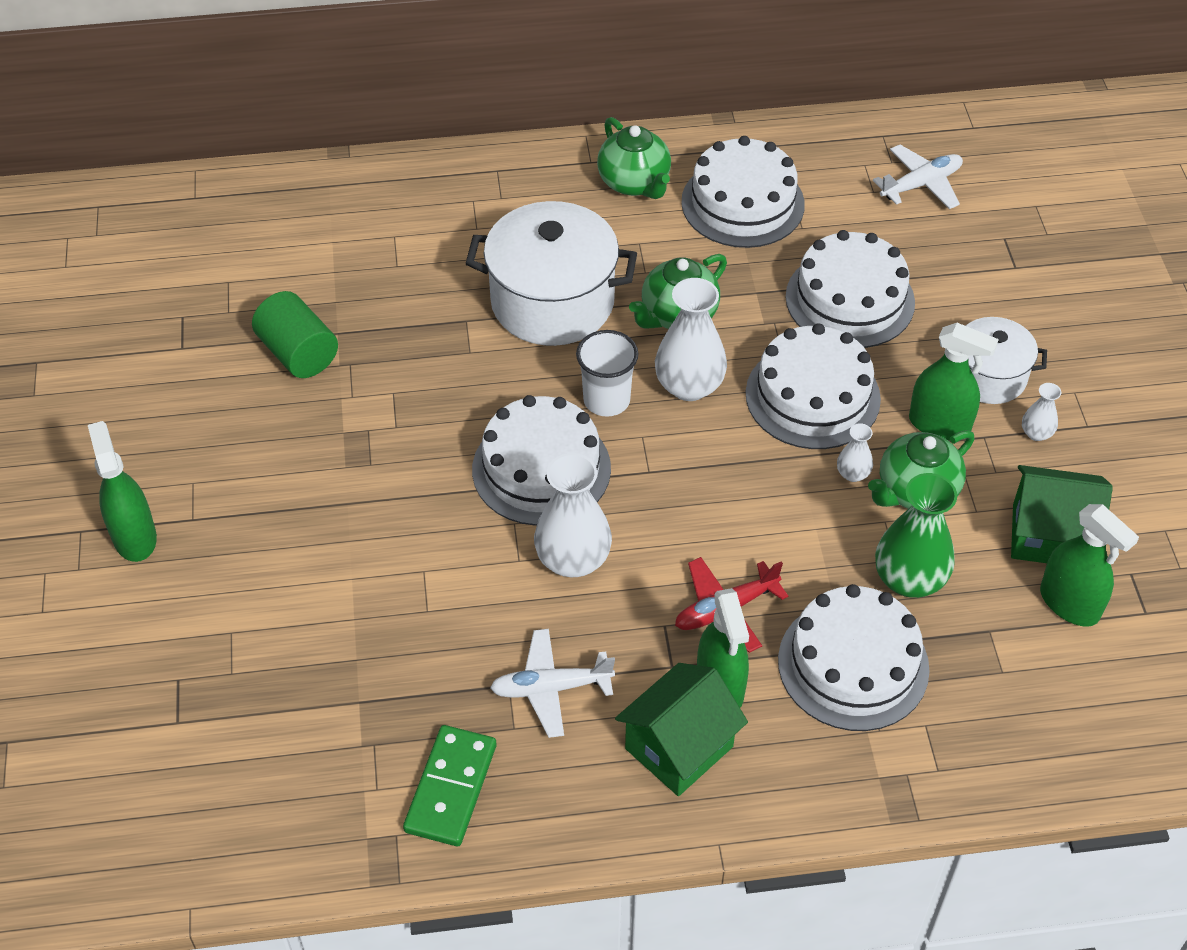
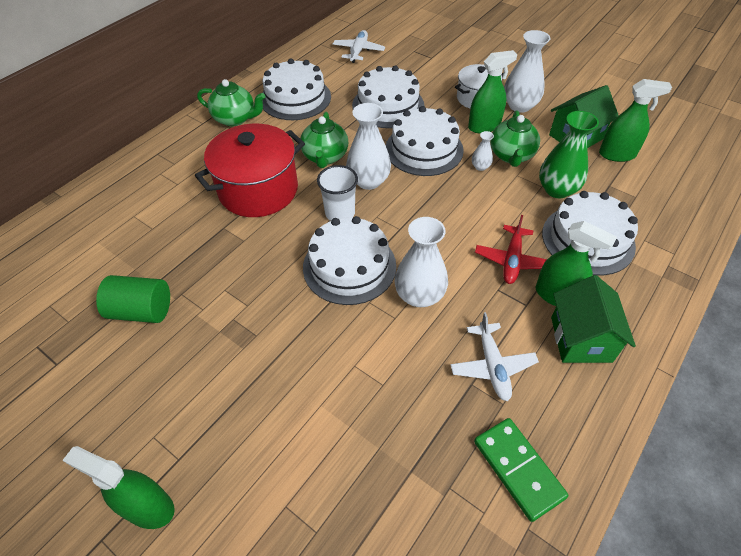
camera: 45 degrees left, 0 degrees up
white pot [466,201,637,346] -> red pot [195,124,305,217]
white plane [490,629,615,738] -> white plane turned 45 degrees counterclockwise [450,312,539,401]
white vase [1022,383,1061,441] -> white vase [504,30,550,113], size x2.07

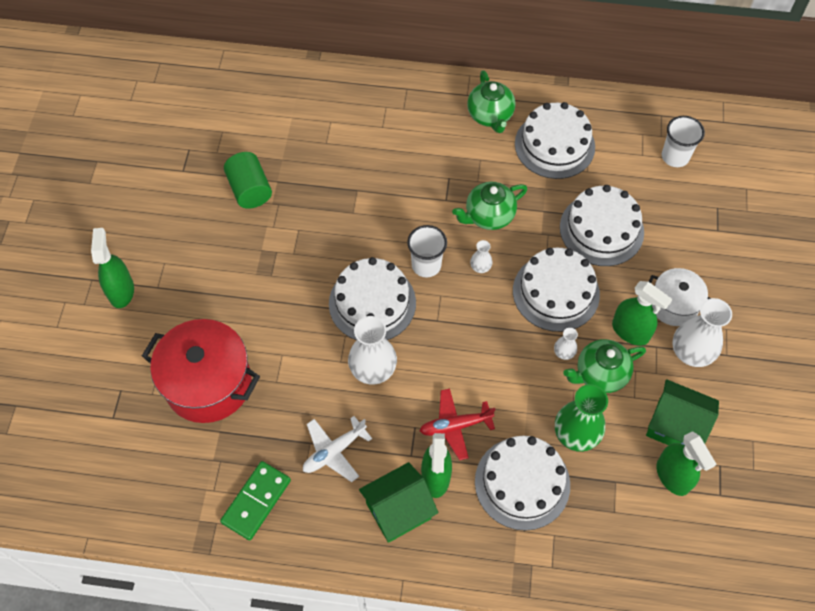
camera: 60 degrees right, 10 degrees up
red pot [195,124,305,217] -> red pot moved to [142,319,260,423]
white plane [333,30,385,63] -> white cup [662,116,705,167]
white vase [346,103,391,190] -> white vase [470,240,492,273], size x0.48

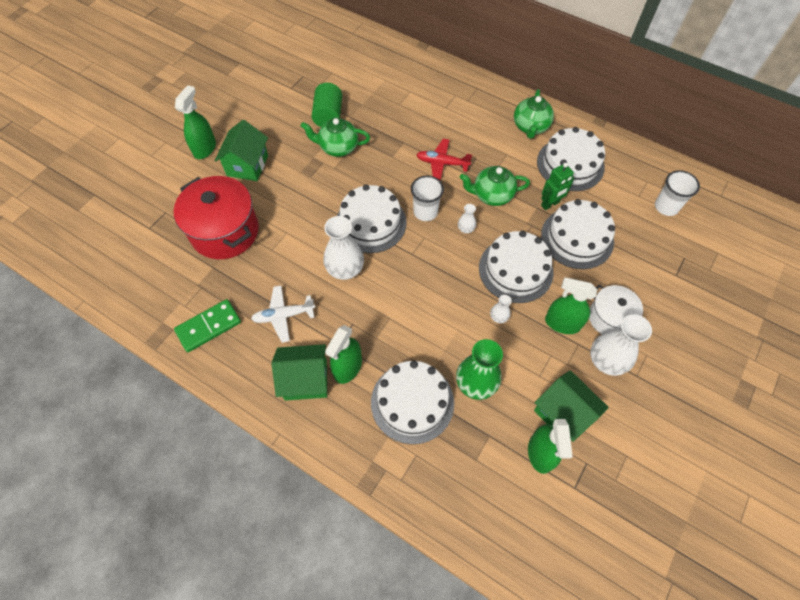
camera: 25 degrees right, 0 degrees up
red plane [420,388,495,460] -> red plane moved to [417,139,472,181]
green teapot [563,339,646,393] -> green teapot moved to [301,118,370,157]
green spray bottle [612,281,673,346] -> green spray bottle turned 135 degrees clockwise [545,277,597,334]
none -> green house [215,120,268,181]
none -> green robot [541,163,574,210]

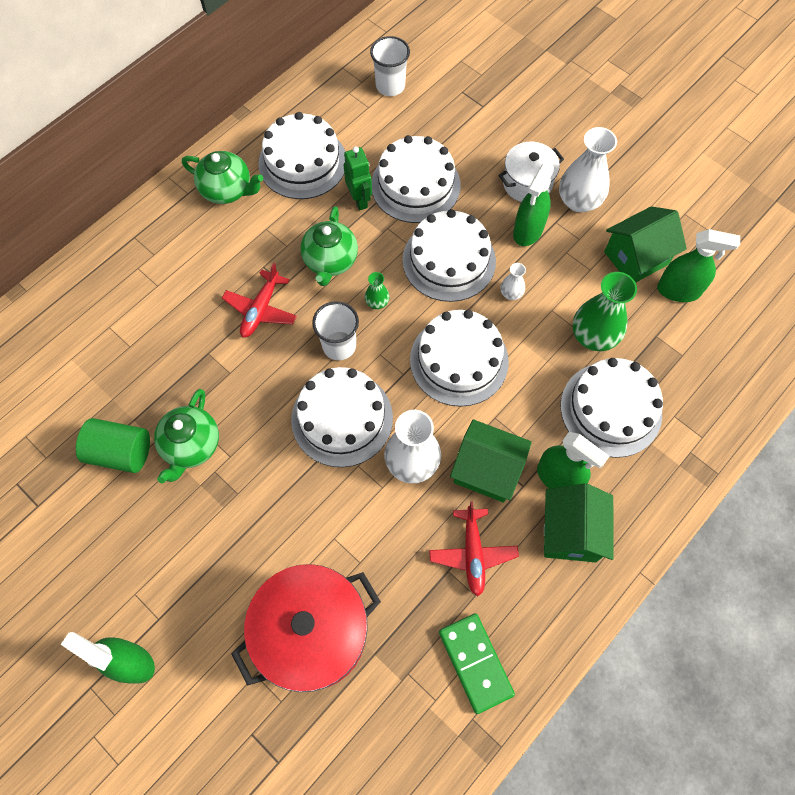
camera: 80 degrees left, 5 degrees up
green house [215,120,268,181] -> green house moved to [450,419,532,503]
white plane [251,285,315,343] -> red plane [429,501,519,596]
white vase [458,204,476,233] -> green vase [365,272,389,309]
none -> white cake [410,310,509,407]

